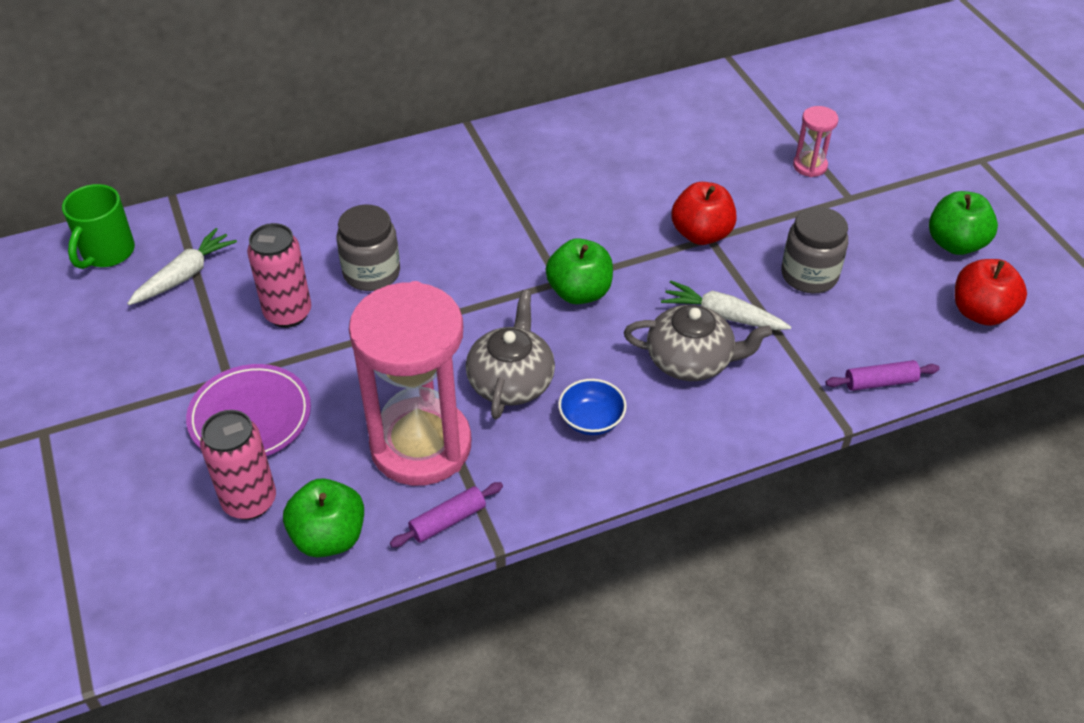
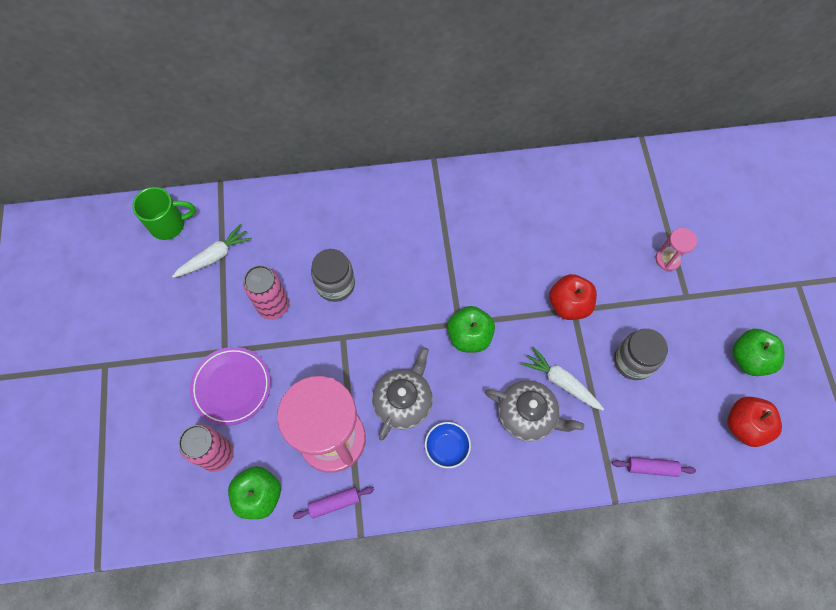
camera: 15 degrees right, 20 degrees up
green mug [62,184,135,269] -> green mug turned 135 degrees counterclockwise [132,187,196,240]

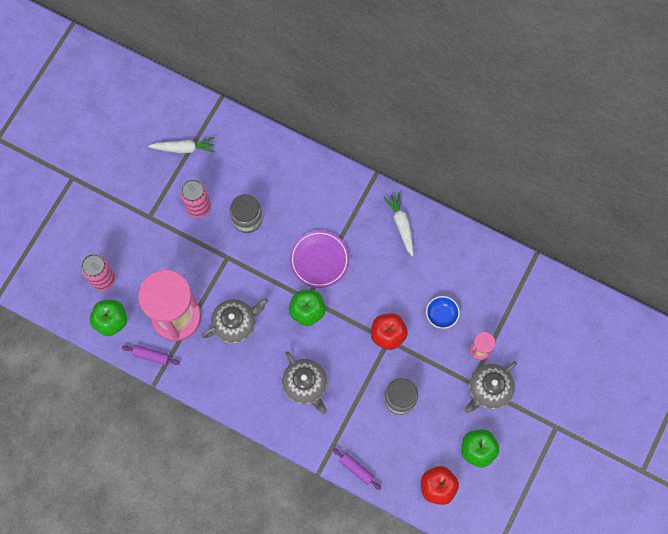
camera: 35 degrees right, 5 degrees up
green mug [132,187,196,240] -> none
purple plate [190,347,271,426] -> purple plate moved to [290,230,350,288]
blue bowl [425,422,471,468] -> blue bowl moved to [426,296,460,329]
white carrot [521,347,604,410] -> white carrot moved to [383,192,413,256]
none -> grey teapot [464,361,517,413]

